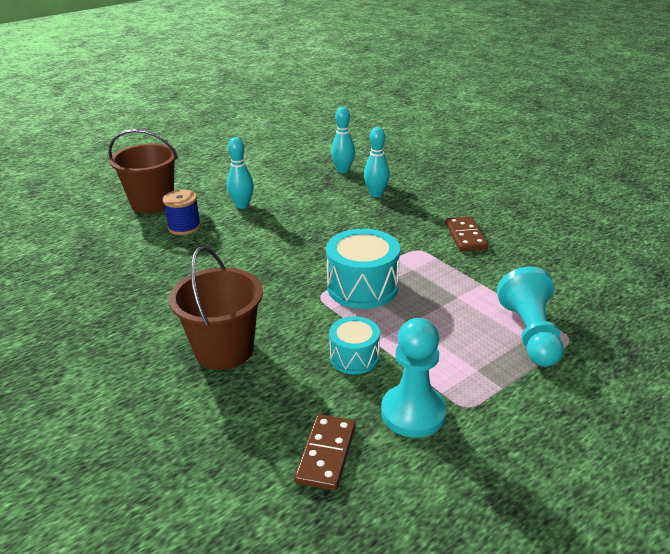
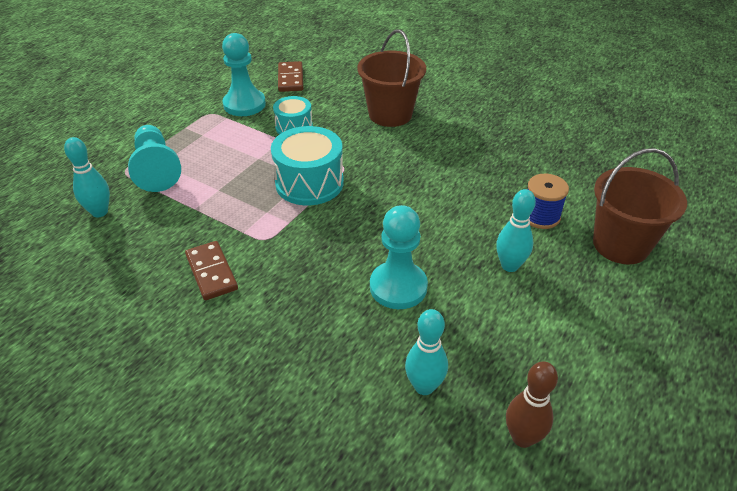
camera: 160 degrees right, 10 degrees up
turquoise bowling pin [364,127,390,197] -> turquoise bowling pin moved to [64,137,110,217]
none -> turquoise pawn [370,205,428,309]
none -> brown bowling pin [506,361,558,448]

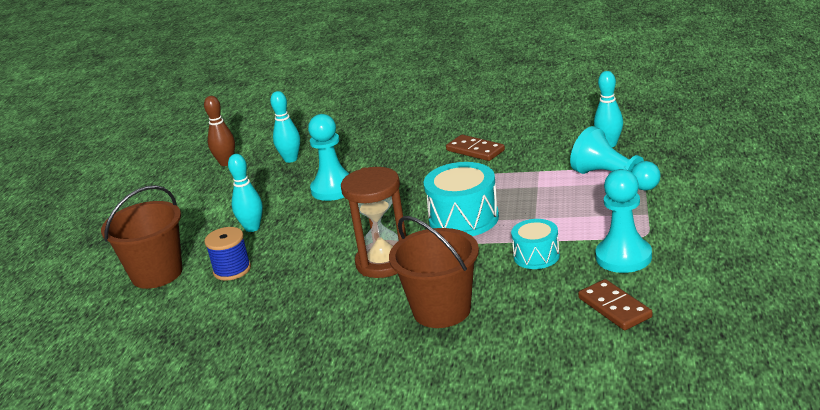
camera: 160 degrees right, 15 degrees down
none -> brown hourglass [341,167,406,278]

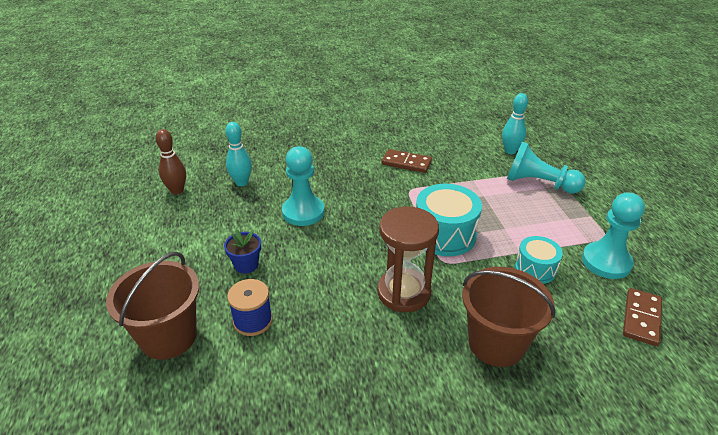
camera: 25 degrees left, 10 degrees up
turquoise bowling pin [228,154,263,232] -> blue flower pot [224,230,261,274]
brown domino [578,279,653,330] -> brown domino turned 75 degrees clockwise [623,288,662,346]

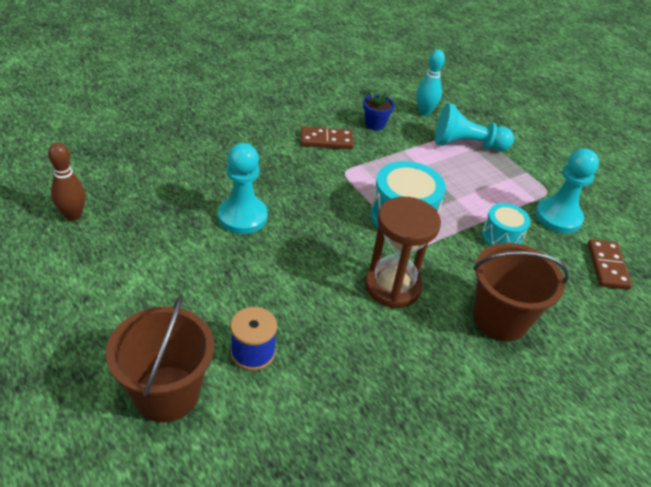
camera: 25 degrees left, 5 degrees up
blue flower pot [224,230,261,274] -> blue flower pot moved to [363,91,394,130]
turquoise bowling pin [225,122,252,186] -> none

